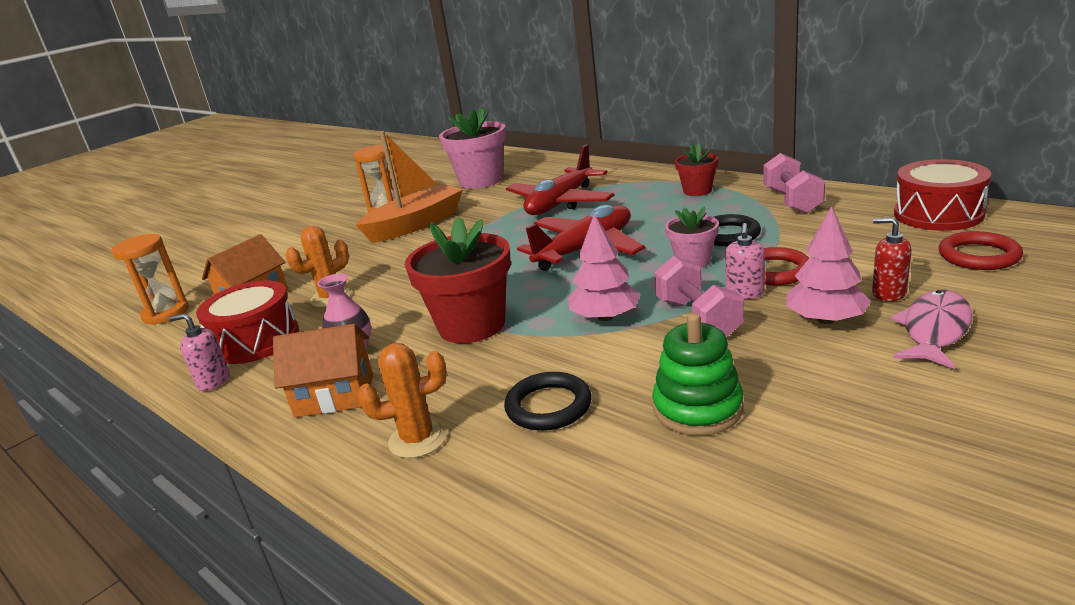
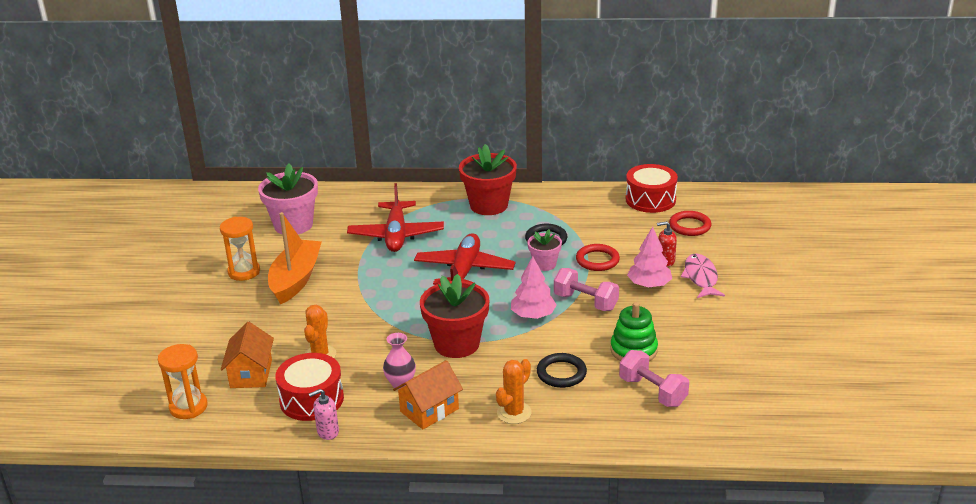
camera: 40 degrees left, 5 degrees up
red flower pot [675,143,718,196] -> red flower pot [459,144,517,215], size x1.81
pink soap dispenser [725,223,765,299] -> none
pink dumbbell [763,153,825,214] -> pink dumbbell moved to [619,350,689,407]

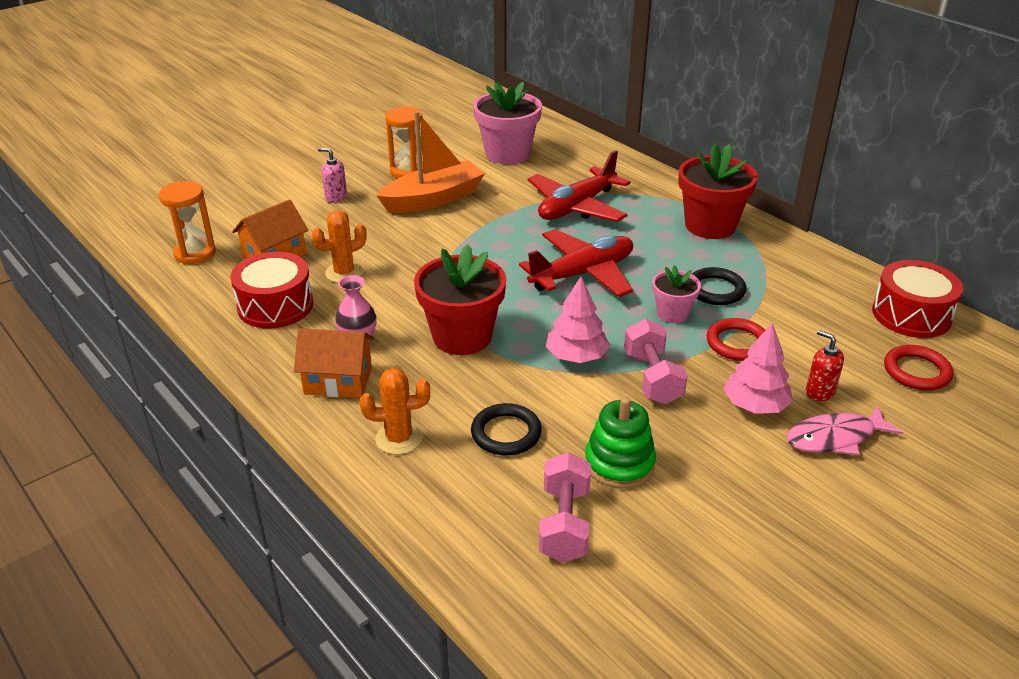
camera: 45 degrees right, 5 degrees up
pink soap dispenser [309,389,339,440] -> pink soap dispenser moved to [318,148,347,203]
pink fish [681,254,725,298] -> pink fish turned 150 degrees counterclockwise [786,406,903,456]

